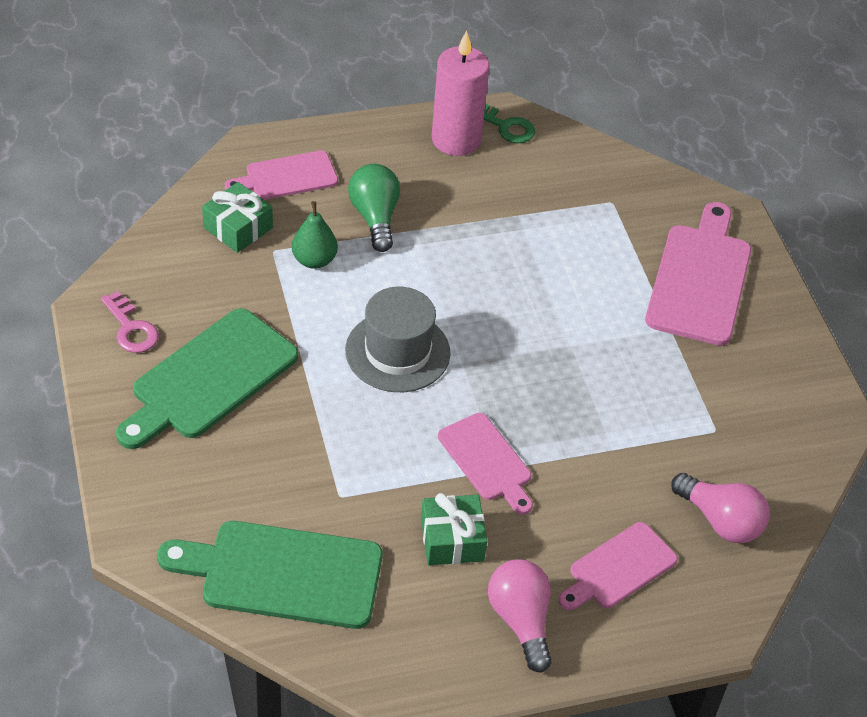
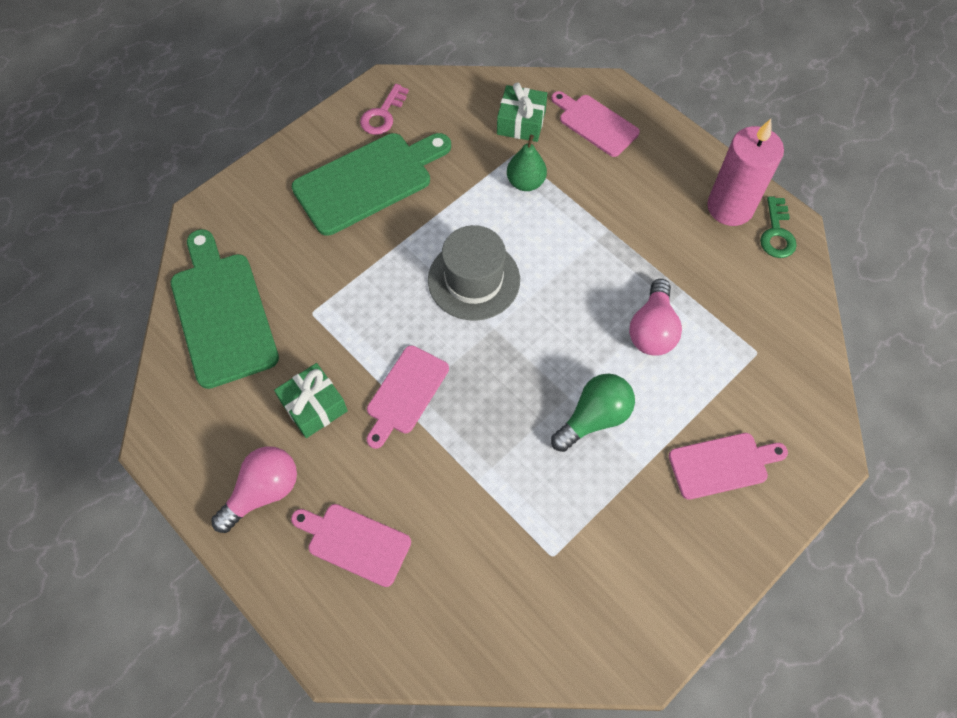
camera: 65 degrees right, 15 degrees up
green cutting board [116,308,298,449] -> green cutting board turned 135 degrees clockwise [292,133,451,236]
green light bulb [348,164,400,252] -> green light bulb moved to [551,374,635,452]
pink cutting board [645,202,751,346] -> pink cutting board [669,433,788,500], size x0.61
pink light bulb [671,473,770,543] -> pink light bulb moved to [629,279,682,356]

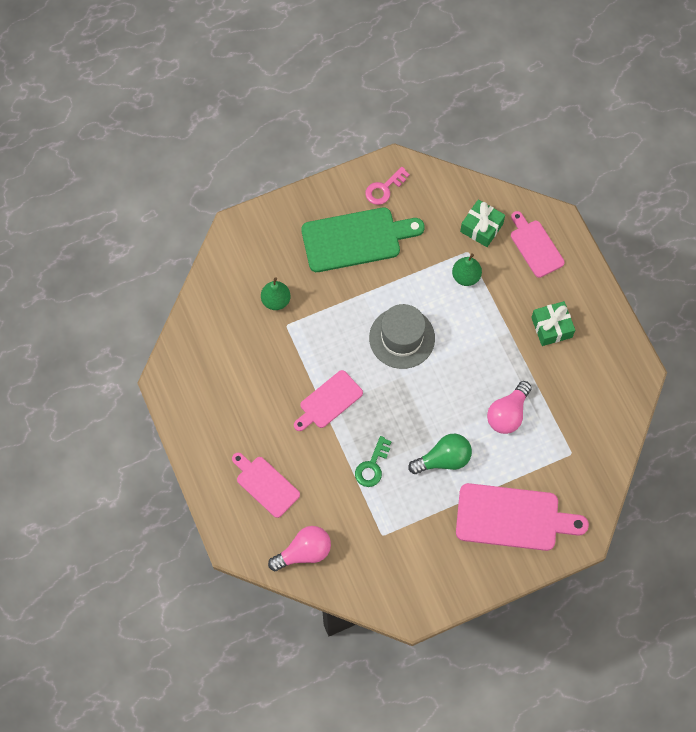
camera: 20 degrees right, 5 degrees up
green cutting board [171,229,279,389] -> none
pink light bulb [211,446,297,533] -> pink light bulb moved to [268,526,331,571]
green gift [274,363,348,438] -> green gift moved to [531,301,575,346]
pink cutting board [669,433,788,500] -> pink cutting board [456,483,589,551], size x1.65
pink candle [707,119,784,226] -> none
green key [760,197,797,258] -> green key moved to [355,436,391,487]
none -> green pear [261,277,291,310]

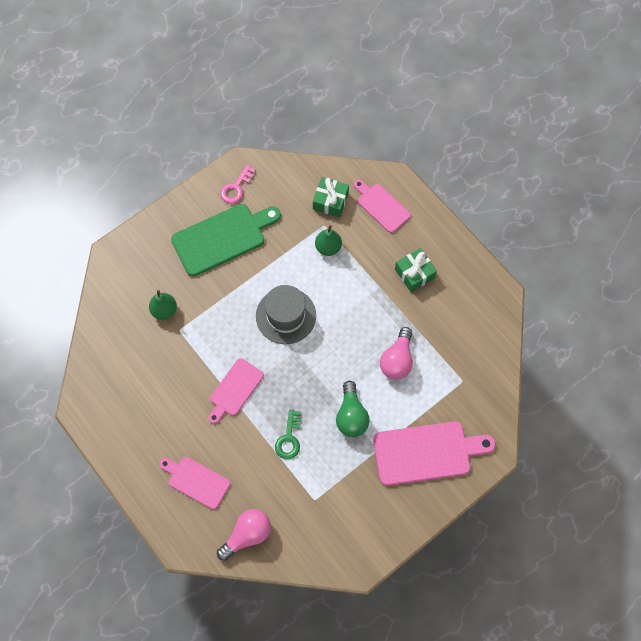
camera: 15 degrees left, 0 degrees up
green light bulb [408,434,472,474] -> green light bulb turned 120 degrees clockwise [336,381,370,437]

